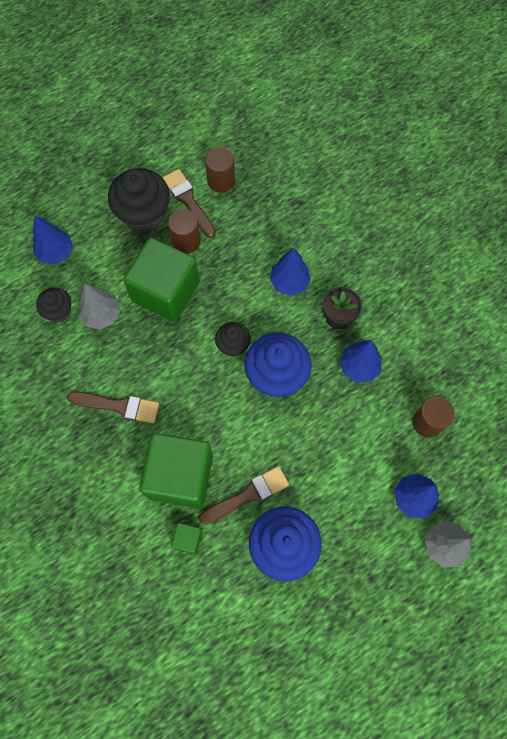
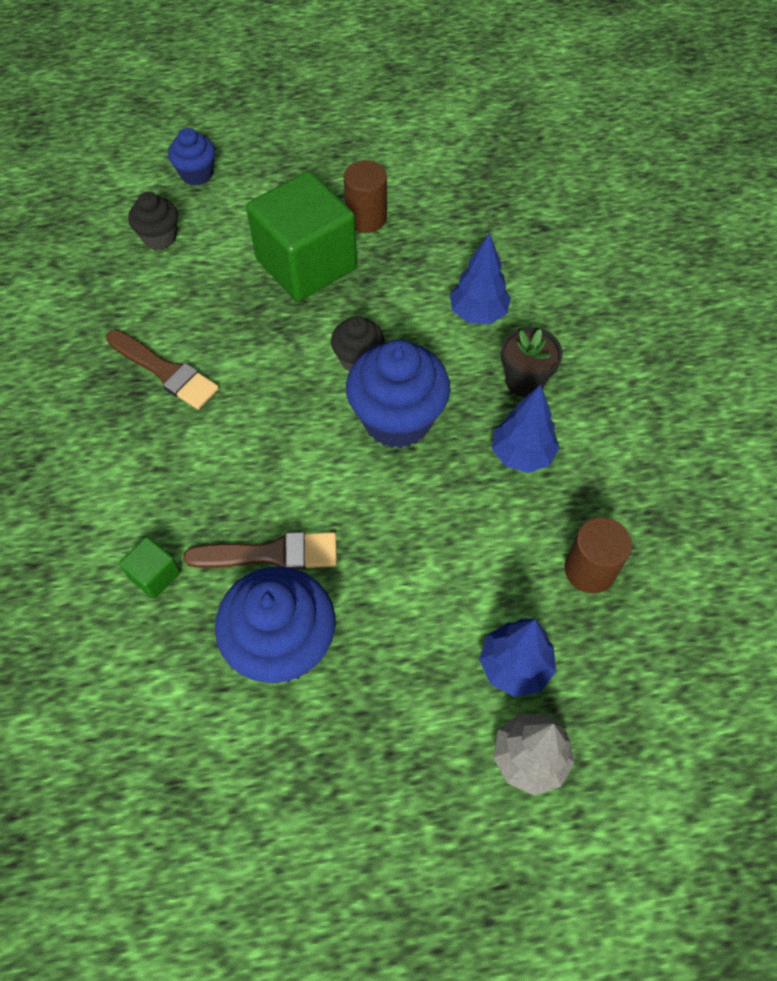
camera: 25 degrees right, 10 degrees down
blue tree [32,215,73,265] -> blue cupcake [168,128,215,186]
grey tree [79,284,120,330] -> none
black cupcake [108,168,170,233] -> none
green cube [140,433,213,508] -> none
brown brush [163,169,216,238] -> none
brown cylinder [205,147,235,193] -> none

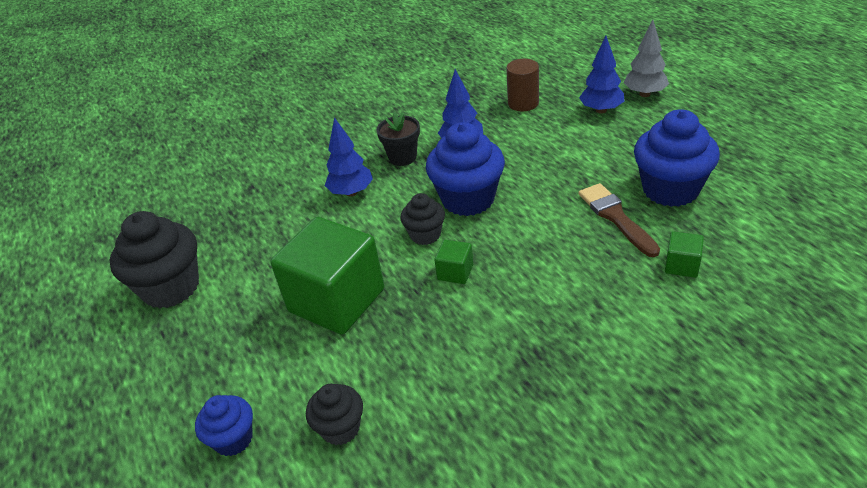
camera: 105 degrees left, 20 degrees down
brown brush [106,330,219,410] -> none
brown cylinder [344,160,387,233] -> none
none -> black cupcake [110,211,199,309]
none -> green cube [434,240,473,284]

